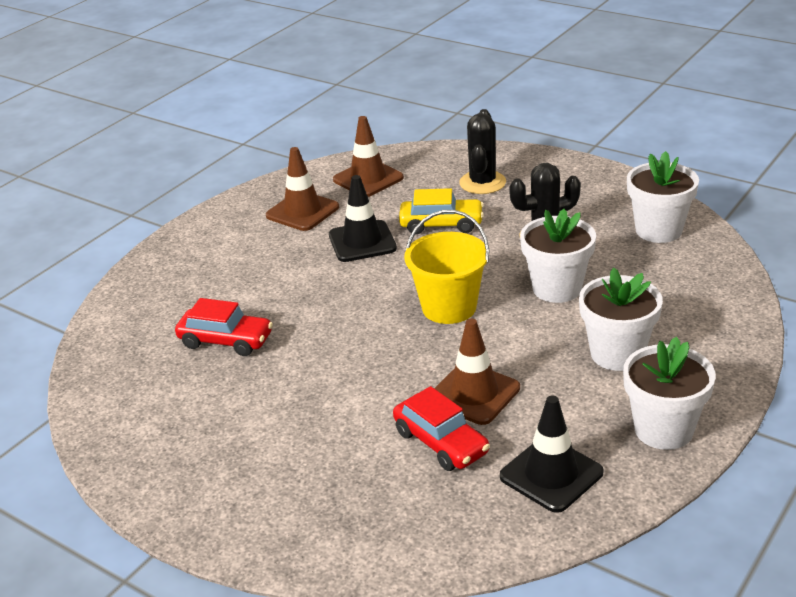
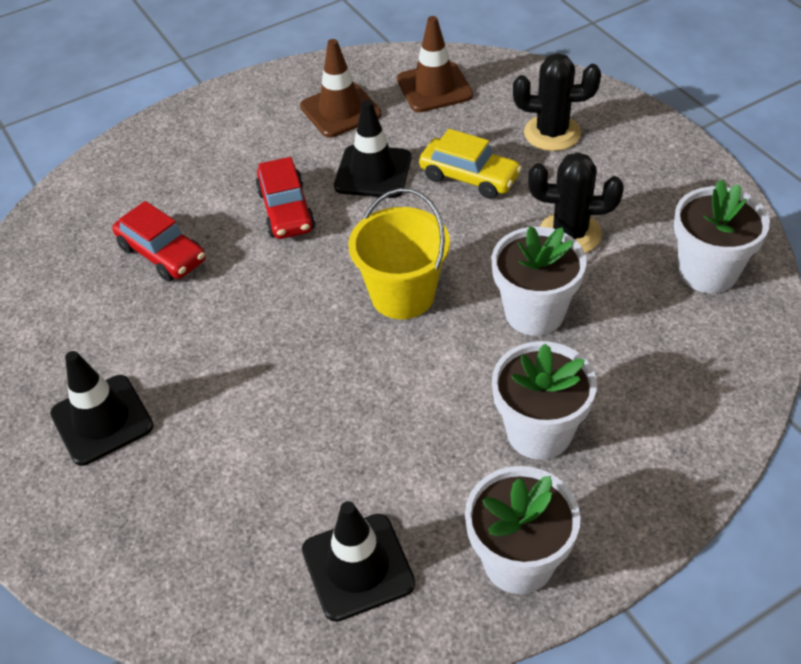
camera: 25 degrees right, 15 degrees up
red car [393,386,490,471] -> red car moved to [256,157,315,239]
brown traffic cone [434,318,520,425] -> none
black cactus [459,109,506,194] -> black cactus turned 60 degrees clockwise [513,53,601,151]
none -> black traffic cone [50,351,154,466]

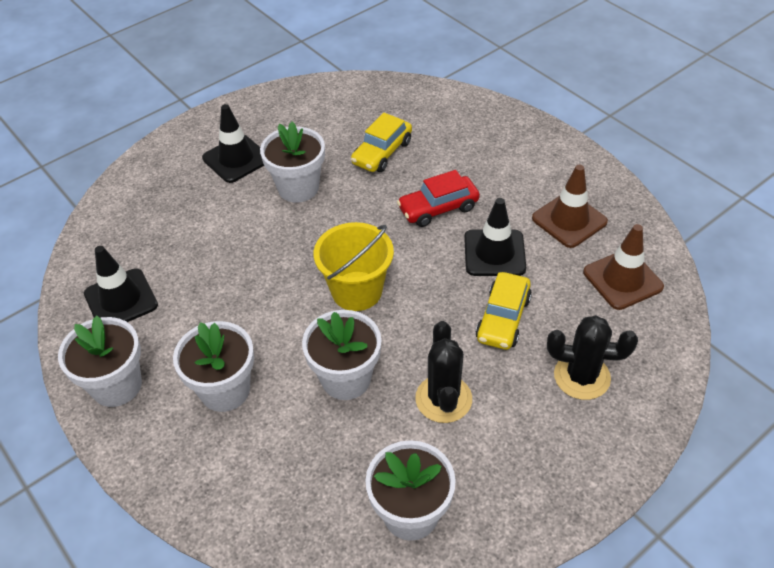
camera: 80 degrees right, 0 degrees up
red car [113,201,205,282] -> yellow car [351,113,412,172]
black cactus [513,53,601,151] -> black cactus turned 75 degrees counterclockwise [547,315,638,400]
none -> white flower pot [260,122,325,203]

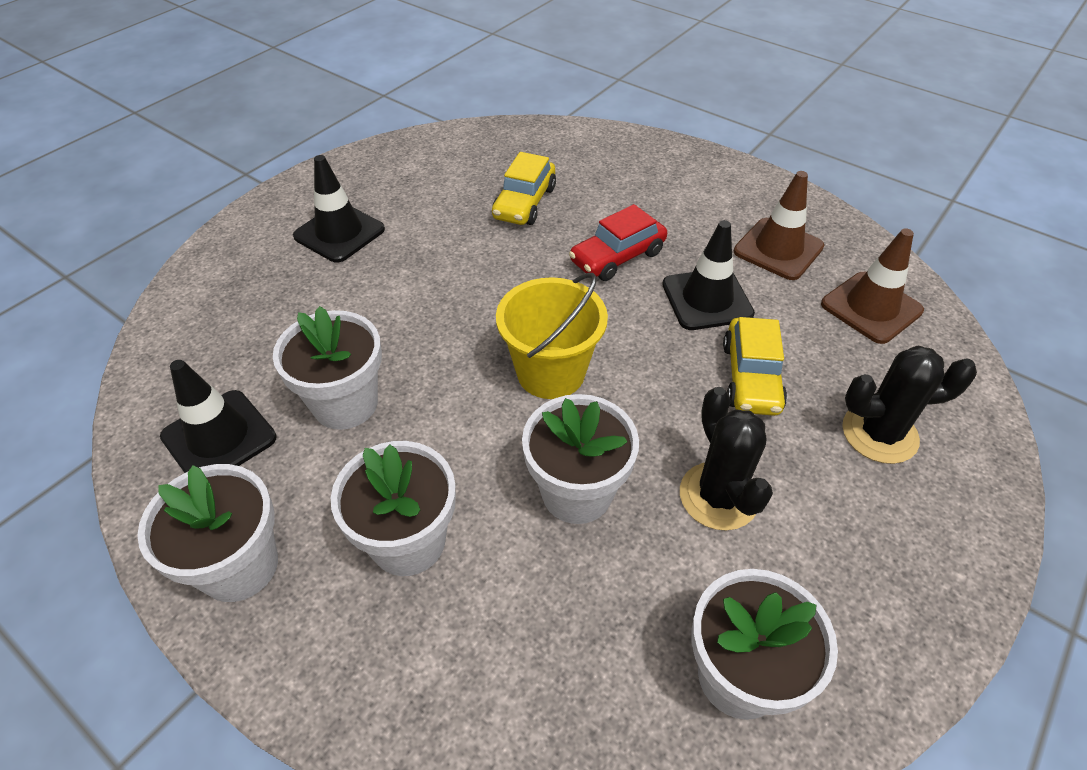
camera: 15 degrees left, 0 degrees up
white flower pot [260,122,325,203] -> white flower pot moved to [273,306,382,430]

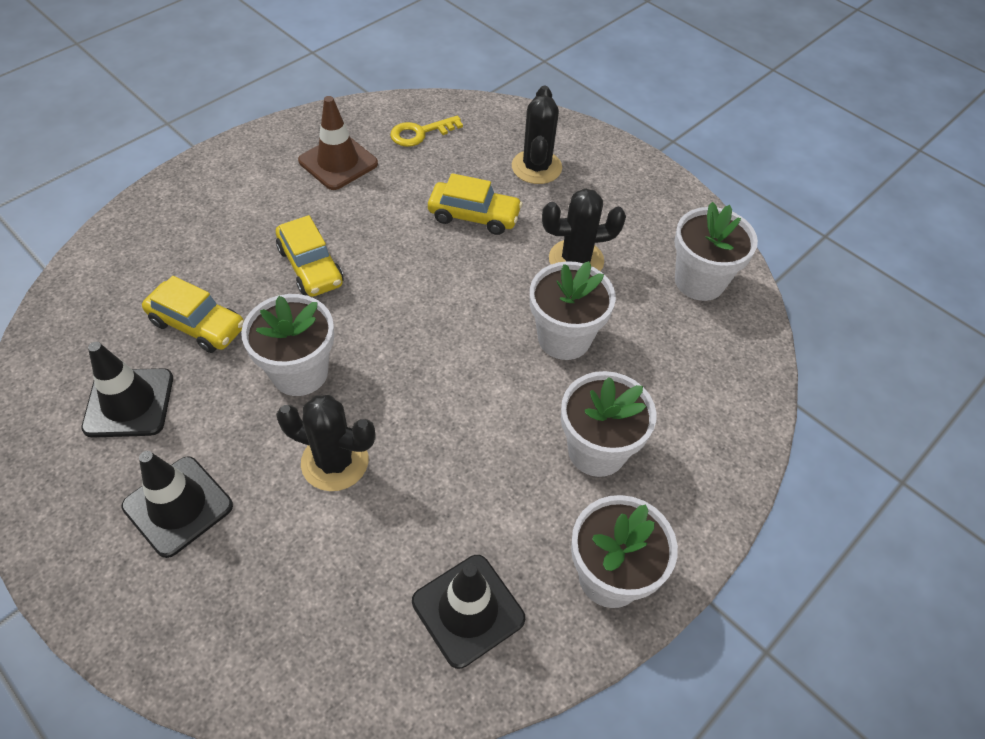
camera: 85 degrees left, 5 degrees up
white flower pot [273,306,382,430] -> white flower pot moved to [241,294,334,396]
yellow bucket [496,273,608,399] -> none
red car [569,204,667,281] -> yellow car [276,215,343,297]
black traffic cone [662,220,755,330] -> black traffic cone moved to [82,342,173,438]
brown traffic cone [821,228,924,344] -> yellow key [390,115,463,147]
none -> black cactus [276,395,375,491]

